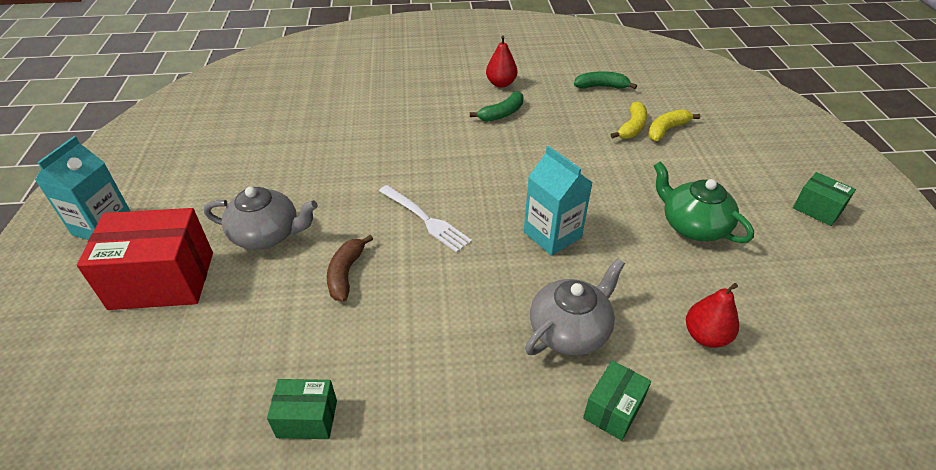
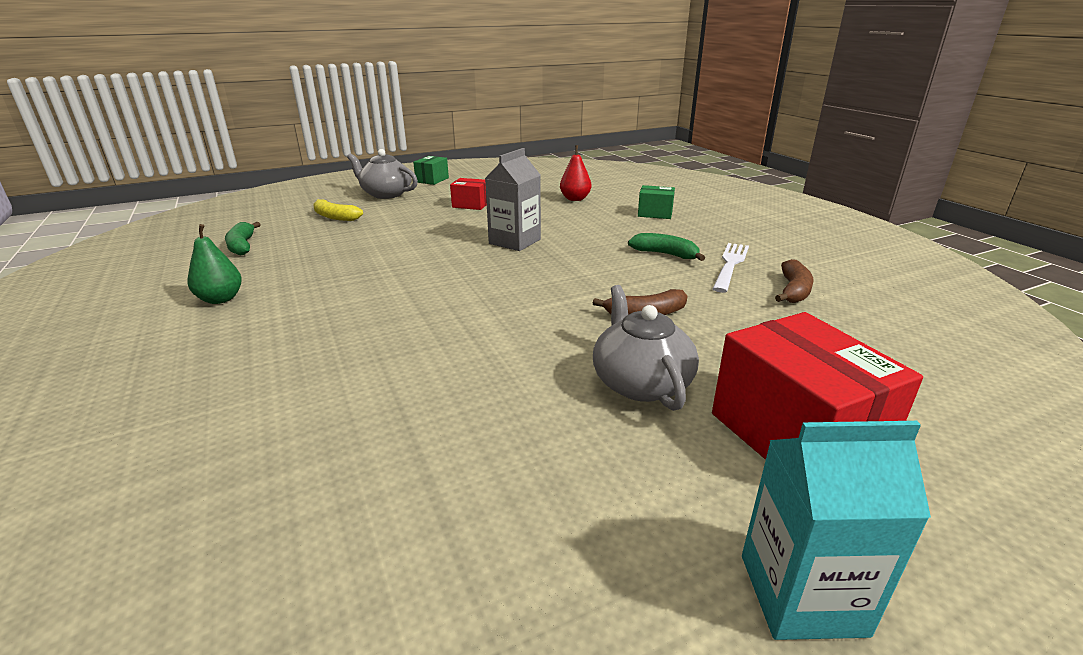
camera: 110 degrees left, 15 degrees down
green box [267,379,337,439] -> brown banana [775,259,813,303]
white fork [379,185,472,253] -> white fork moved to [712,243,749,293]
green banana [470,91,524,122] -> green banana moved to [628,233,705,261]
red pear [486,35,517,88] -> green pear [187,224,242,304]
turquoise carton [524,146,593,256] -> grey carton [485,148,541,251]
grey teapot [525,259,625,355] -> grey teapot moved to [347,149,418,199]
yellow banana [611,102,647,139] -> none
green teapot [654,162,754,243] -> red box [450,178,487,210]

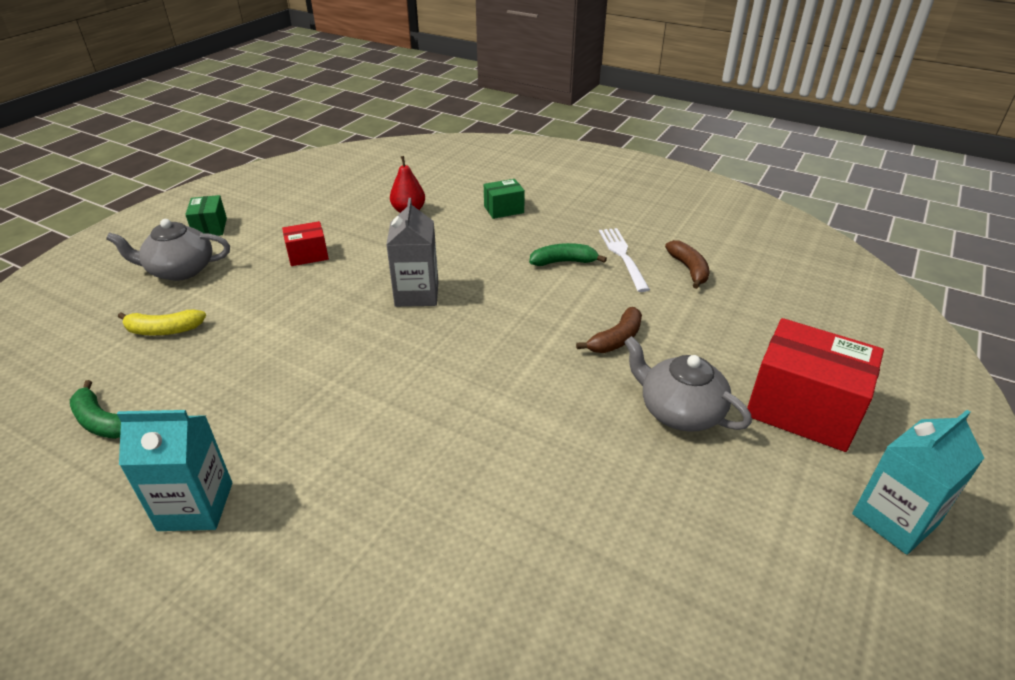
camera: 35 degrees left, 10 degrees up
green pear [187,224,242,304] -> turquoise carton [117,410,232,531]

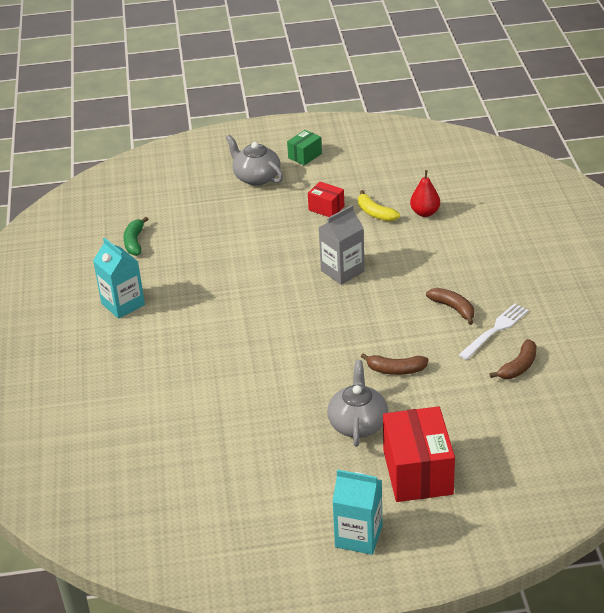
camera: 55 degrees right, 0 degrees up
yellow banana [118,310,206,335] -> yellow banana moved to [358,190,400,222]
green box [484,179,525,219] -> none
green banana [529,243,607,266] -> brown banana [426,288,474,325]

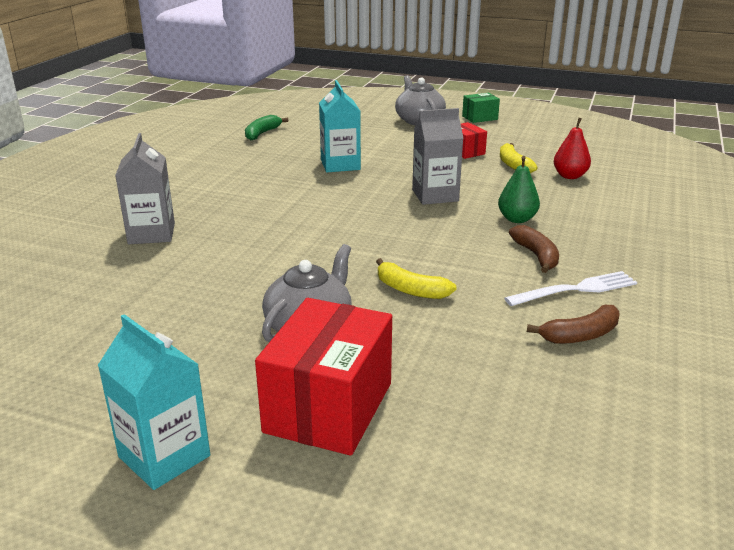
camera: 25 degrees right, 10 degrees down
turquoise carton [93,238,145,319] -> turquoise carton moved to [319,80,361,172]
brown banana [361,353,429,375] -> yellow banana [376,258,457,299]
none -> grey carton [115,133,175,244]
none -> green pear [498,156,540,223]

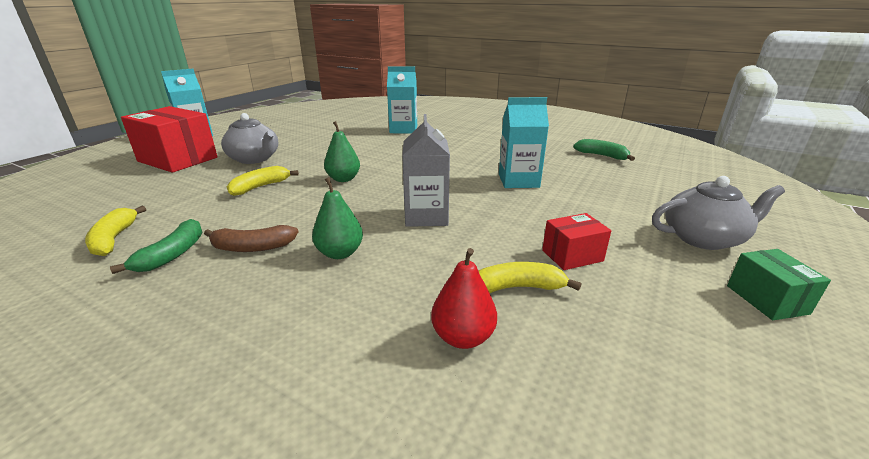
camera: 100 degrees right, 0 degrees up
grey carton [115,133,175,244] -> turquoise carton [387,66,417,134]
white fork [504,271,637,306] -> green banana [110,219,202,274]
brown banana [527,305,620,344] -> yellow banana [85,206,146,256]
none -> green pear [324,121,360,182]

